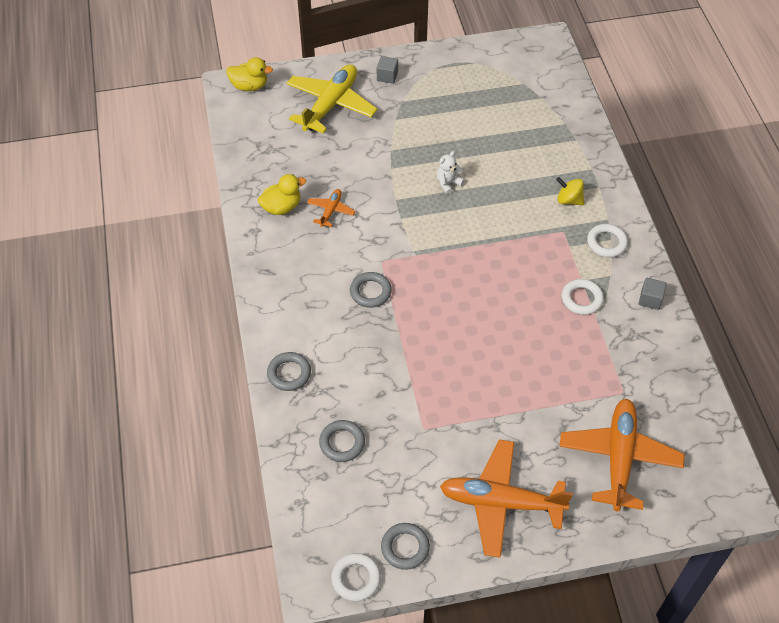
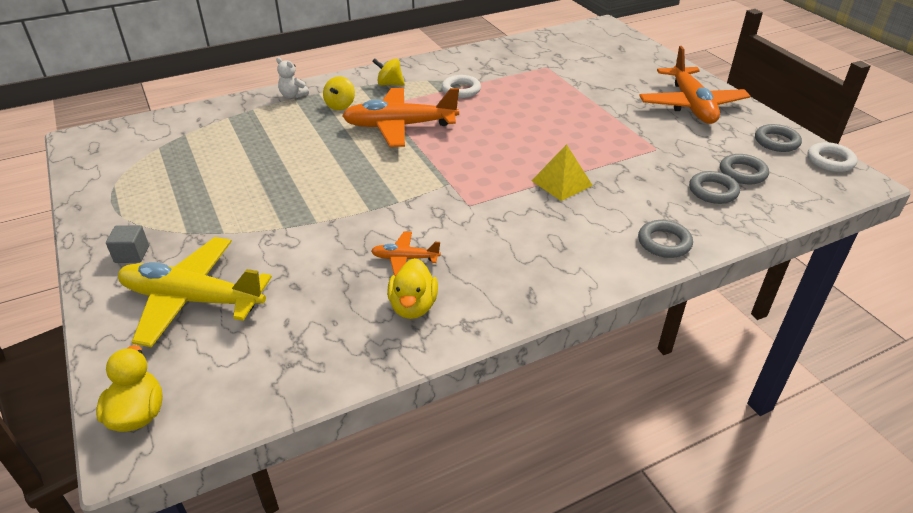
camera: 105 degrees left, 15 degrees down
yellow duck [258,174,306,215] -> yellow duck turned 135 degrees counterclockwise [387,258,438,319]
grey ring [350,272,392,308] -> grey ring moved to [720,154,769,184]
white teddy bear [437,151,465,195] -> white teddy bear moved to [276,58,309,98]
orange plane [559,399,685,511] -> orange plane moved to [342,88,459,147]
white ring [587,224,628,257] -> yellow spinning top [372,58,405,86]
grey cube [639,278,667,310] -> none
none -> yellow pyramid [532,144,593,201]

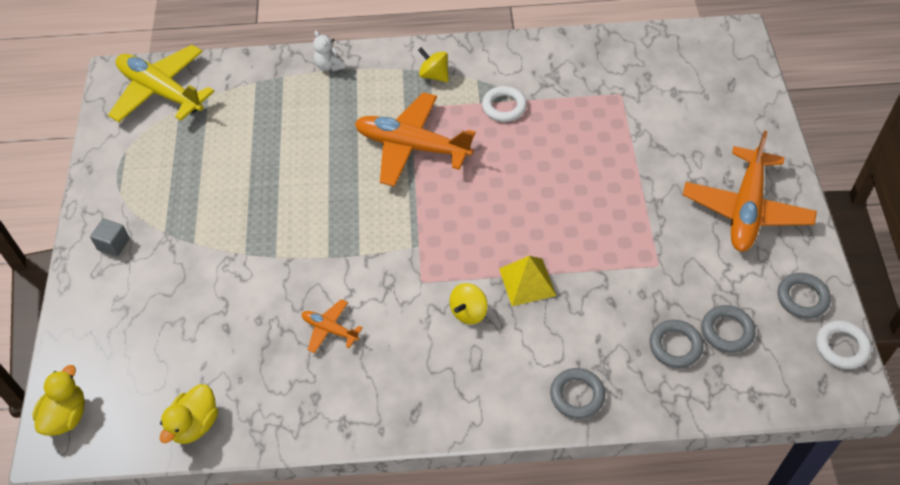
camera: 25 degrees right, 15 degrees up
yellow plane [118,237,272,347] -> yellow plane moved to [108,45,215,122]
yellow spinning top [323,76,355,110] -> yellow spinning top moved to [450,283,488,324]
yellow duck [387,258,438,319] -> yellow duck moved to [160,384,218,444]

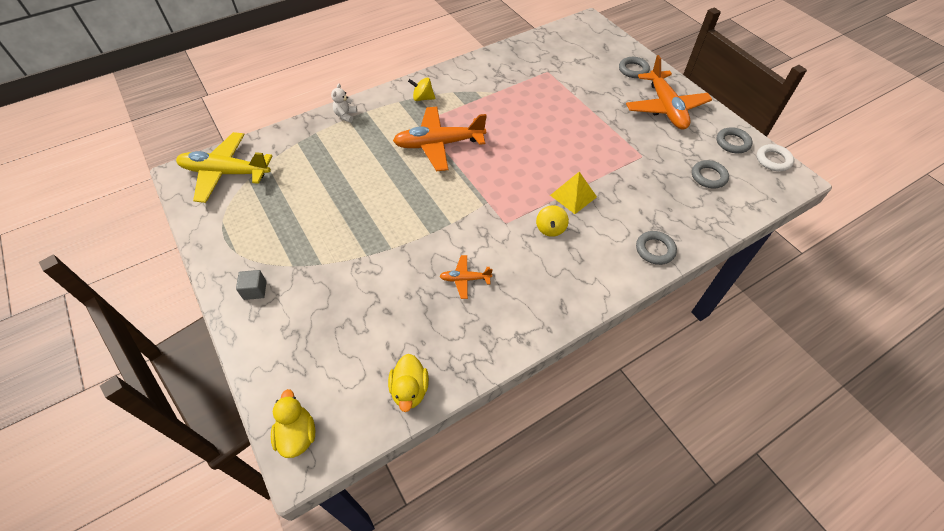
camera: 30 degrees left, 0 degrees up
white teddy bear [313,31,346,72] -> white teddy bear turned 75 degrees clockwise [331,83,357,123]
white ring [482,86,527,122] -> none
grey ring [650,320,703,368] -> grey ring moved to [619,57,650,78]

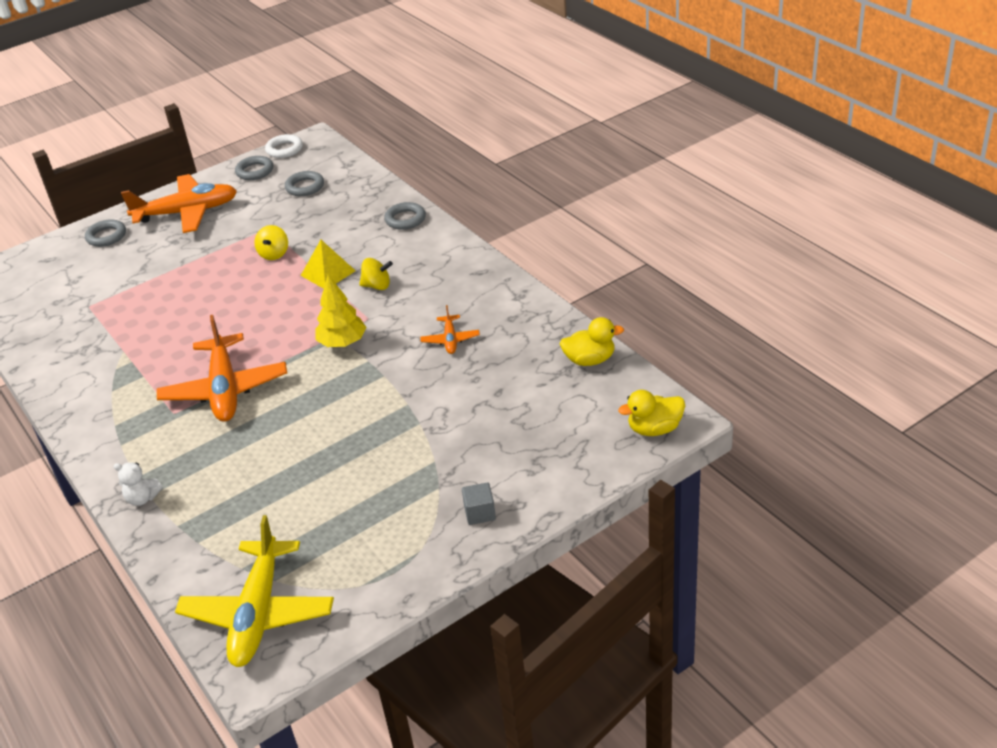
camera: 90 degrees left, 15 degrees down
yellow spinning top [408,78,436,101] -> yellow spinning top moved to [254,225,288,260]
none -> yellow tree [315,275,366,347]

